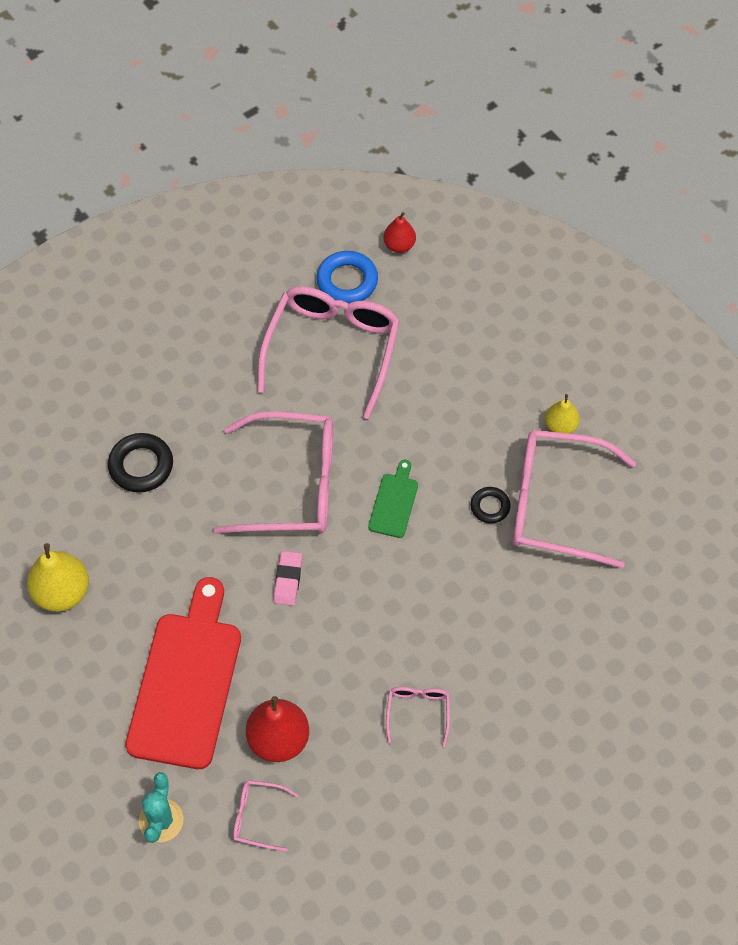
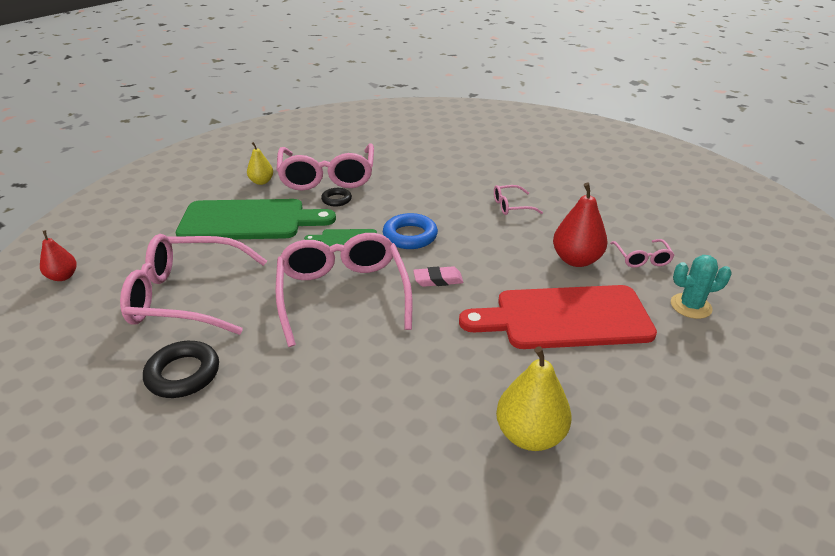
camera: 105 degrees left, 25 degrees down
black ring [108,433,173,493] -> black ring moved to [143,341,219,398]
blue ring [316,251,378,304] -> blue ring moved to [383,213,438,249]
none -> green cutting board [176,199,336,239]

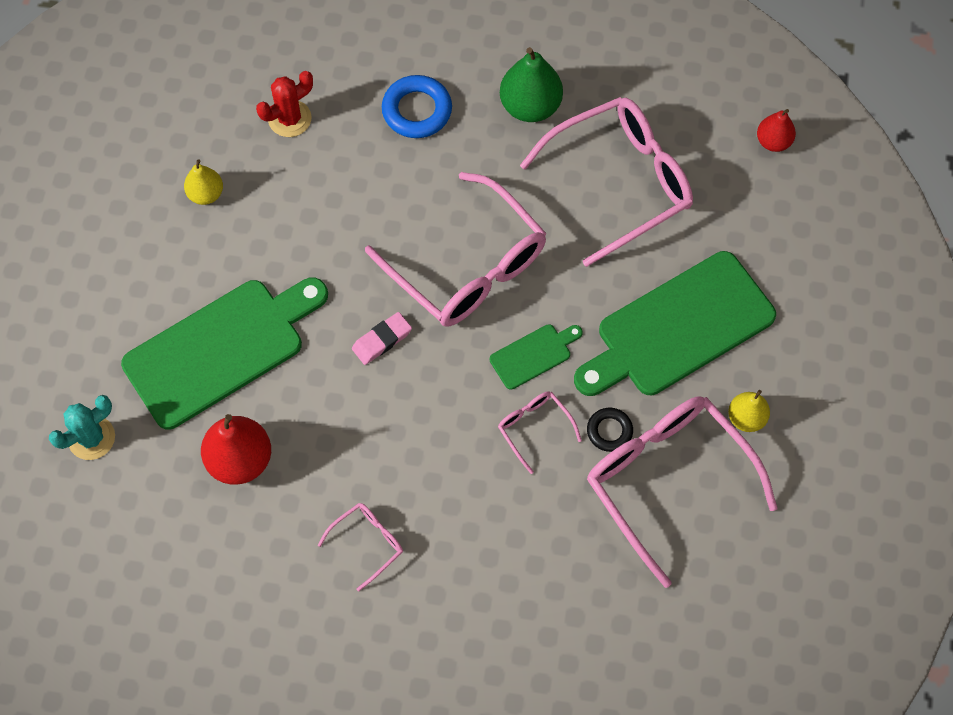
camera: 150 degrees right, 30 degrees up
black ring [143,341,219,398] -> green pear [500,47,563,122]
blue ring [383,213,438,249] -> blue ring moved to [382,75,452,138]
red cutting board [459,285,657,349] -> green cutting board [121,278,328,430]
yellow pear [496,346,572,451] -> yellow pear [184,159,223,205], size x0.60
pink glasses [610,239,674,268] -> pink glasses moved to [498,391,582,474]
none -> red cactus [256,71,313,137]

